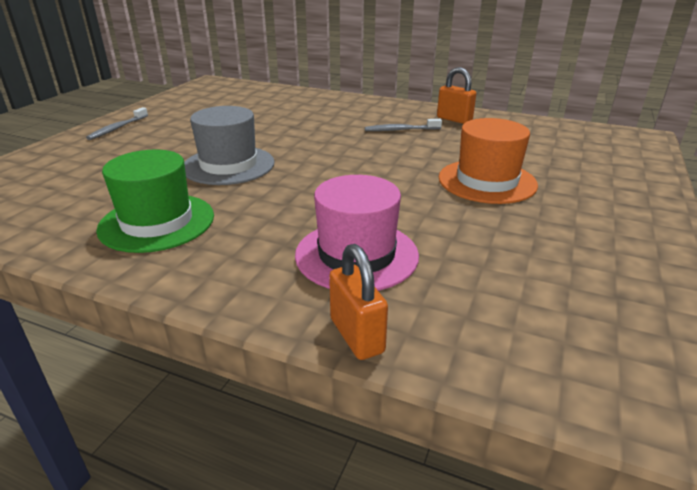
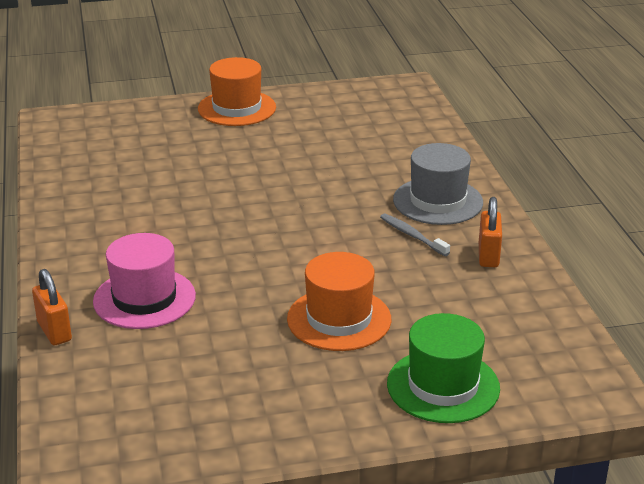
camera: 55 degrees right, 0 degrees up
grey toothbrush [86,107,148,140] -> orange hat [198,57,276,126]
green hat [96,149,214,253] -> green hat moved to [387,313,500,423]
grey hat [184,106,275,185] -> grey hat moved to [393,143,483,225]
orange padlock [329,244,388,360] -> orange padlock turned 60 degrees counterclockwise [32,269,72,345]

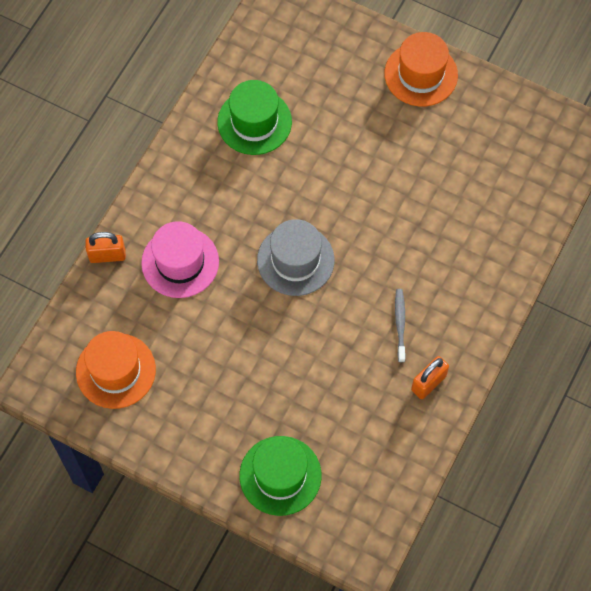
camera: 40 degrees right, 35 degrees up
orange padlock [32,269,72,345] -> orange padlock turned 75 degrees clockwise [85,232,126,263]
orange hat [287,252,391,351] -> orange hat moved to [76,331,156,409]
grey hat [393,143,483,225] -> grey hat moved to [257,219,335,296]
none -> green hat [217,80,292,155]

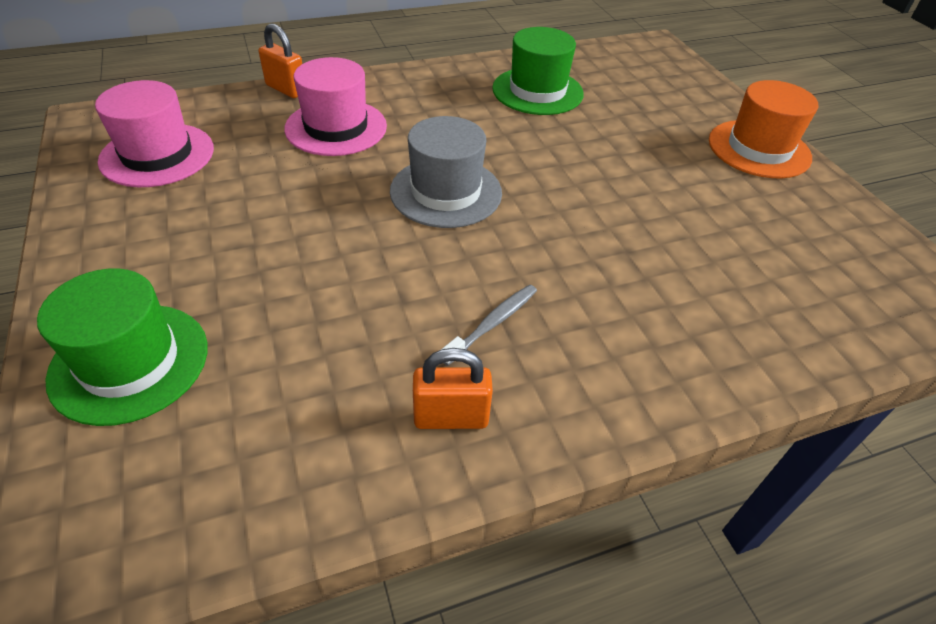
camera: 40 degrees right, 20 degrees down
orange hat [76,331,156,409] -> pink hat [95,80,214,187]

